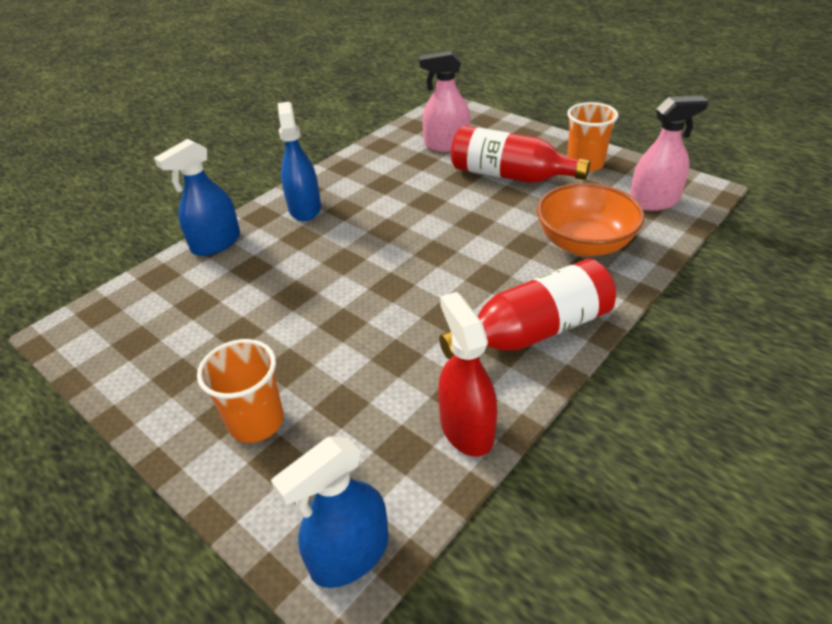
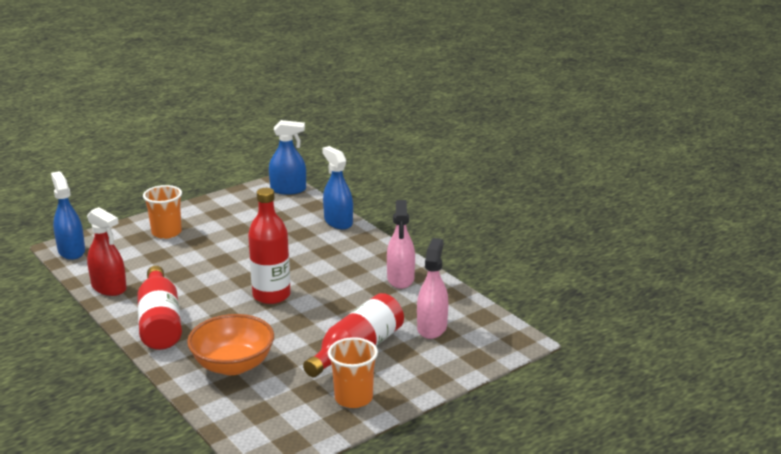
camera: 100 degrees right, 15 degrees down
blue spray bottle [278,102,321,221] -> blue spray bottle moved to [269,120,306,195]
red spray bottle [438,292,497,457] -> red spray bottle turned 45 degrees clockwise [87,207,127,296]
pink spray bottle [630,96,709,211] -> pink spray bottle moved to [387,200,415,289]
none -> red bottle [248,188,291,304]

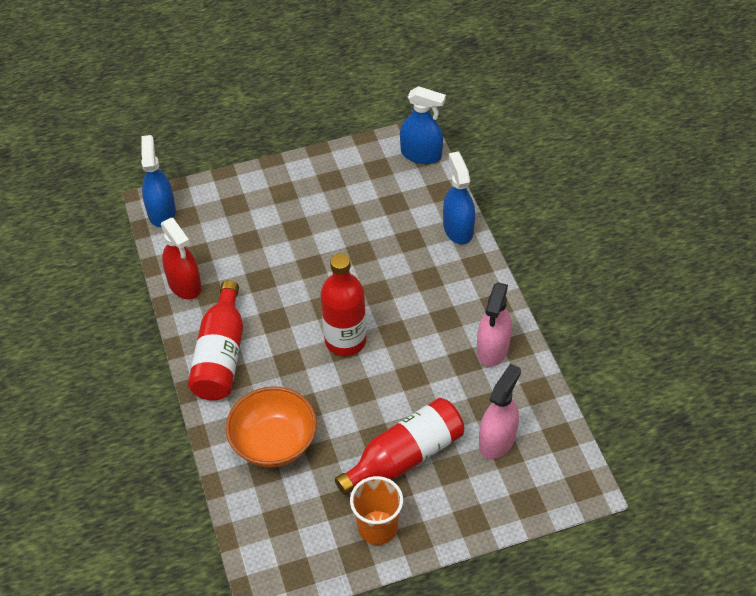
camera: 20 degrees right, 25 degrees up
orange cup [143,185,182,239] -> none

